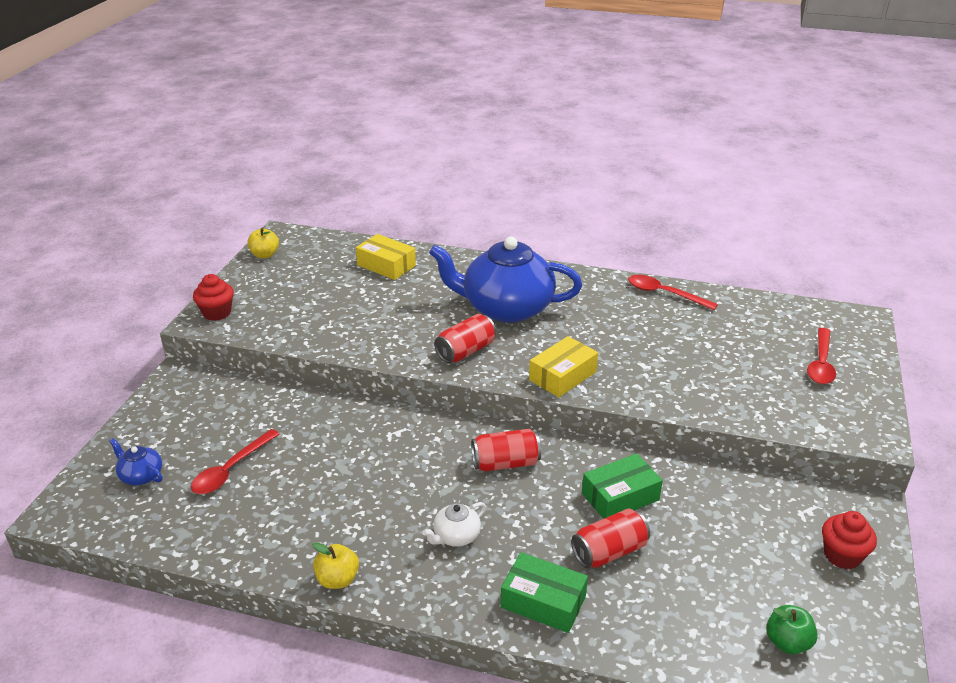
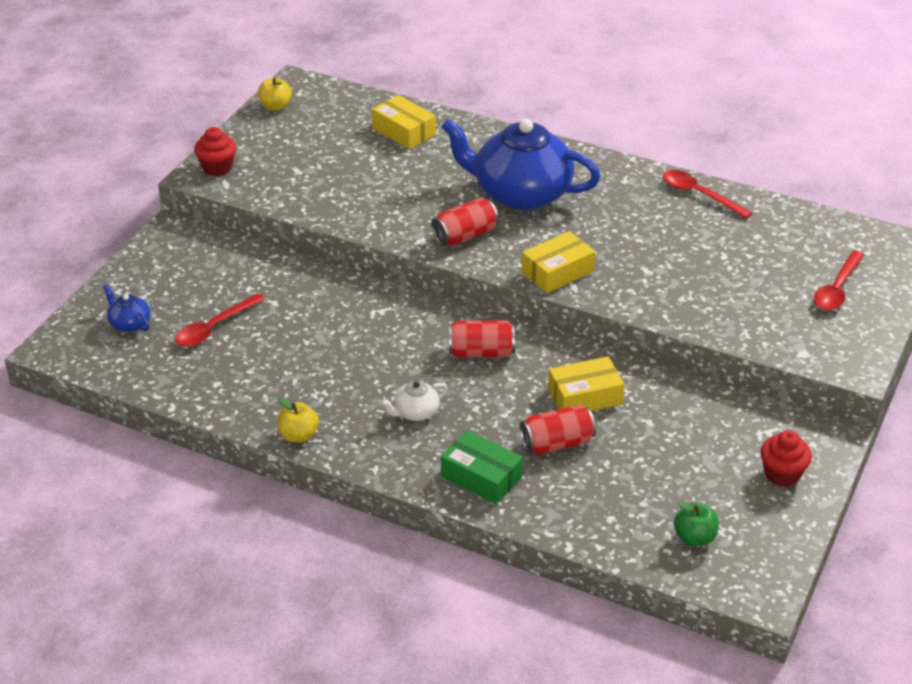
camera: 10 degrees right, 5 degrees up
green box [582,453,663,519] -> yellow box [548,356,625,411]

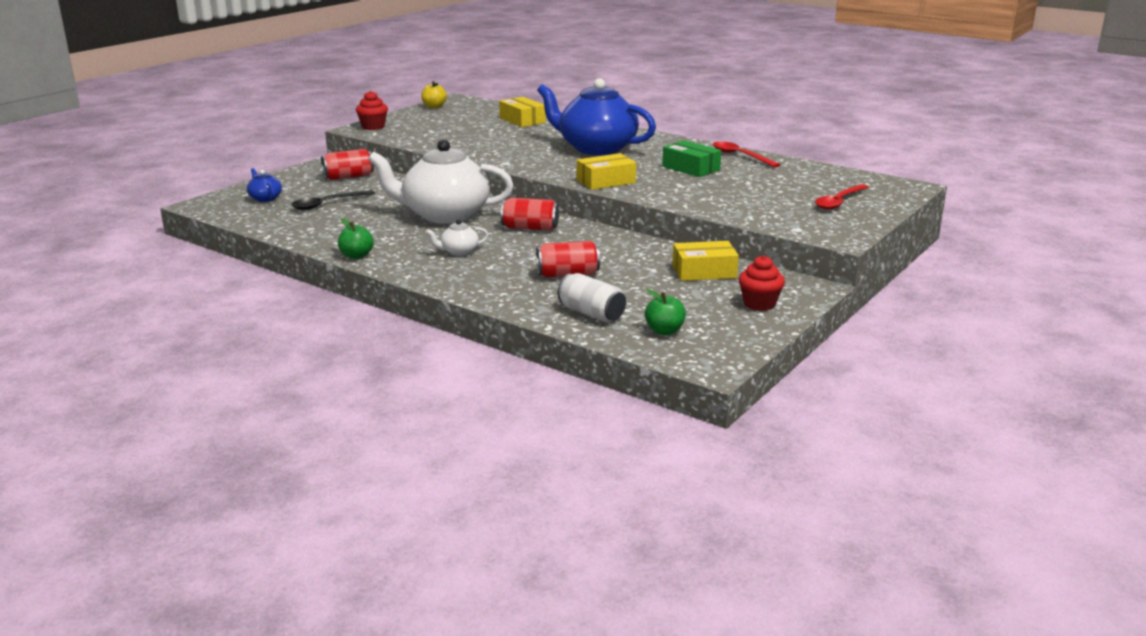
camera: 10 degrees right, 15 degrees down
red spoon [175,293,265,347] -> black spoon [291,190,375,210]
yellow apple [277,397,319,443] -> green apple [338,218,374,259]
red can [431,198,498,246] -> red can moved to [321,149,374,180]
green box [441,430,523,504] -> green box moved to [662,140,721,177]
yellow box [548,356,625,411] -> yellow box moved to [673,241,739,281]
none -> white teapot [368,139,514,224]
none -> white can [557,273,626,323]

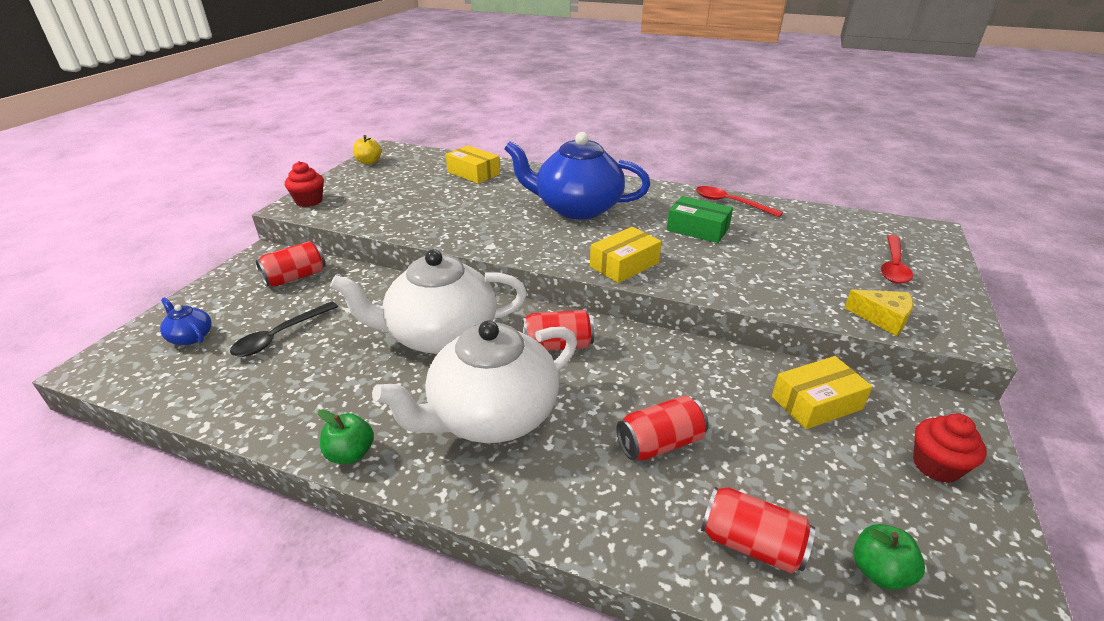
camera: 15 degrees left, 10 degrees up
white teapot [425,219,488,256] -> white teapot [372,320,577,443], size x2.46
white can [557,273,626,323] -> red can [701,487,815,573]
none -> yellow cheese [845,289,913,336]

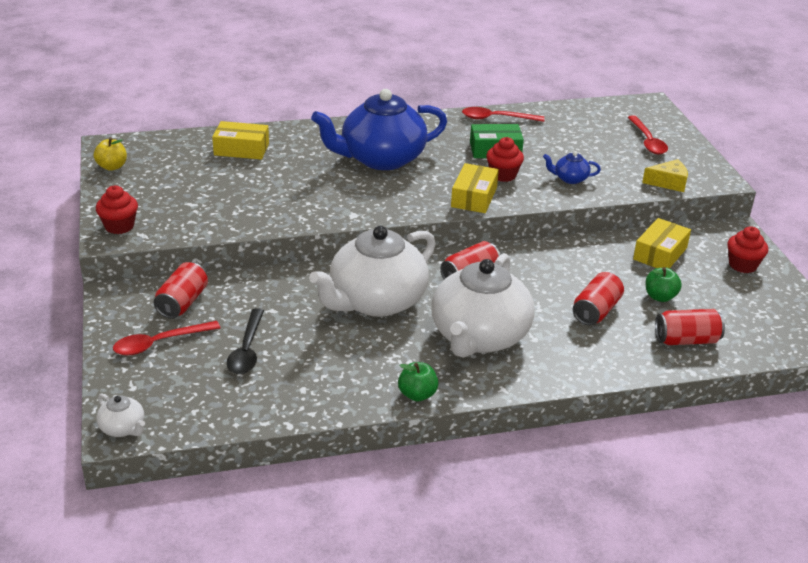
camera: 35 degrees left, 0 degrees up
blue teapot [160,297,212,345] -> blue teapot moved to [543,151,601,184]
green apple [853,524,925,590] -> green apple moved to [645,267,682,302]
none -> white teapot [96,393,145,437]
none -> red spoon [113,321,221,356]
none -> red cupcake [486,137,524,182]

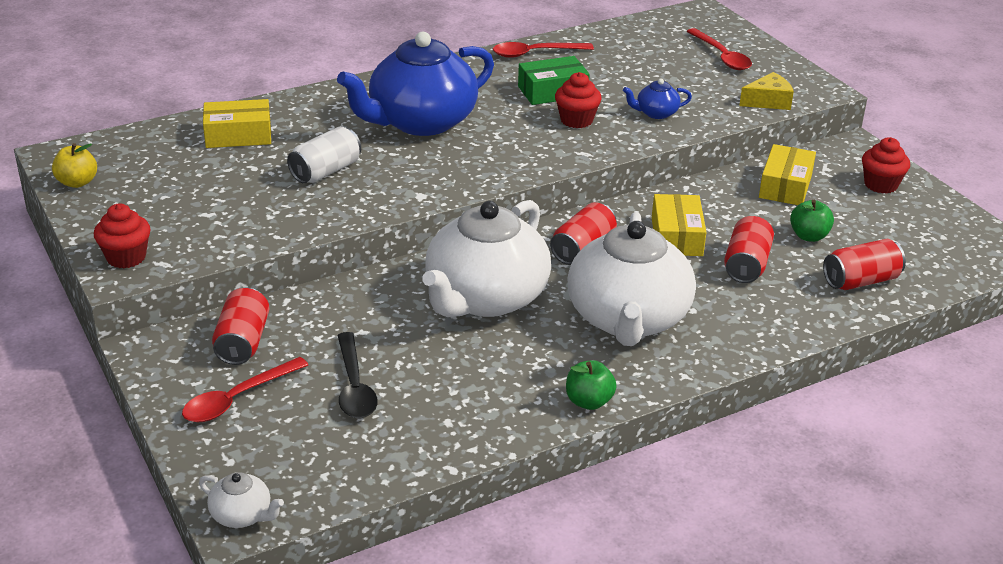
camera: 15 degrees left, 0 degrees up
yellow box [451,163,499,213] -> yellow box moved to [652,194,706,256]
none -> white can [287,126,361,183]

